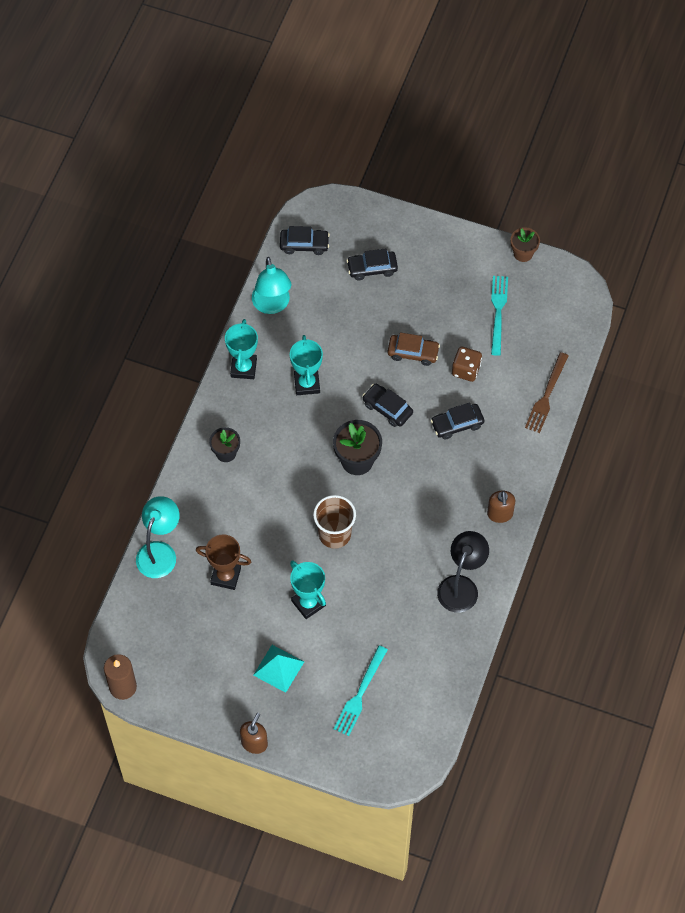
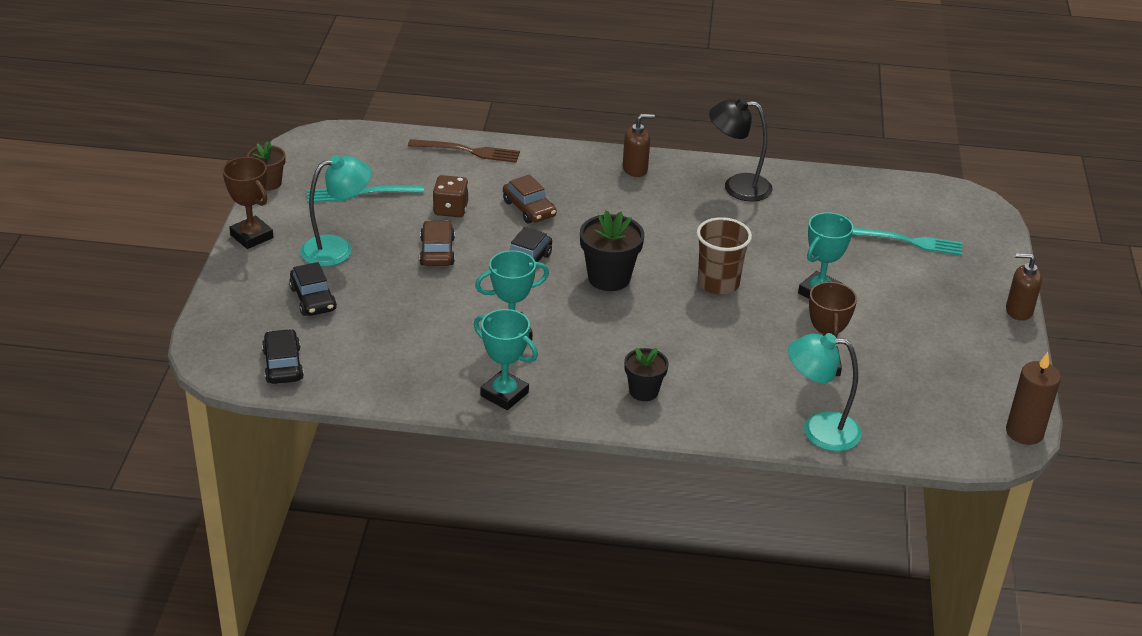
camera: 105 degrees left, 25 degrees down
turquoise trophy [225,319,258,379] -> turquoise trophy turned 45 degrees clockwise [474,309,538,410]
turquoise lamp [252,257,291,314] -> turquoise lamp moved to [300,155,371,266]
turquoise pyramid [253,645,304,693] -> none
black car [431,402,484,440] -> brown car [503,175,556,224]
none -> brown trophy [223,157,273,249]

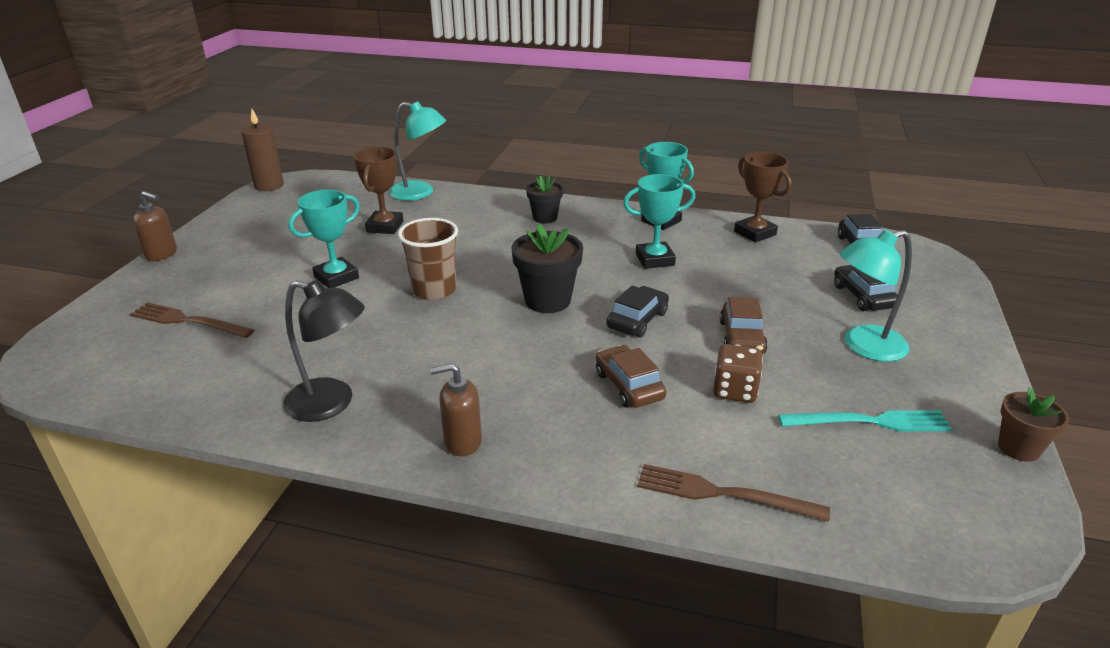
camera: 170 degrees left, 5 degrees down
brown trophy [223,157,273,249] -> brown trophy moved to [734,152,792,243]
turquoise fork [852,227,963,256] -> brown fork [130,302,254,338]

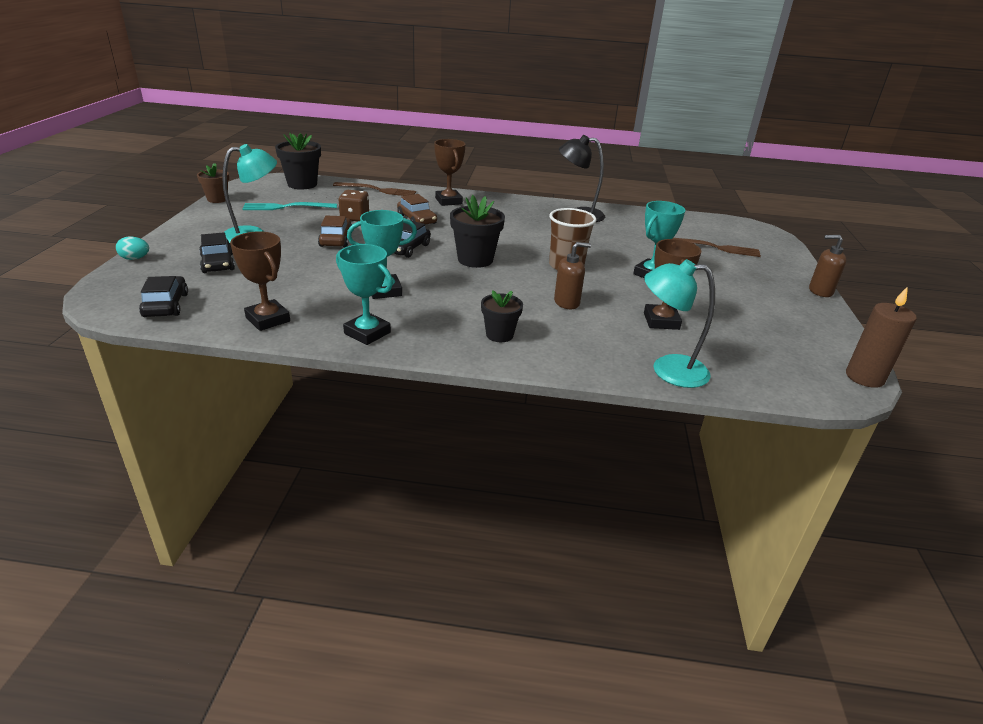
camera: 170 degrees right, 0 degrees up
brown soap dispenser [430,363,482,456] -> brown soap dispenser moved to [554,242,591,309]
none -> turquoise egg [116,236,149,260]
none -> black flower pot [275,133,321,190]
none -> brown trophy [434,139,466,206]

